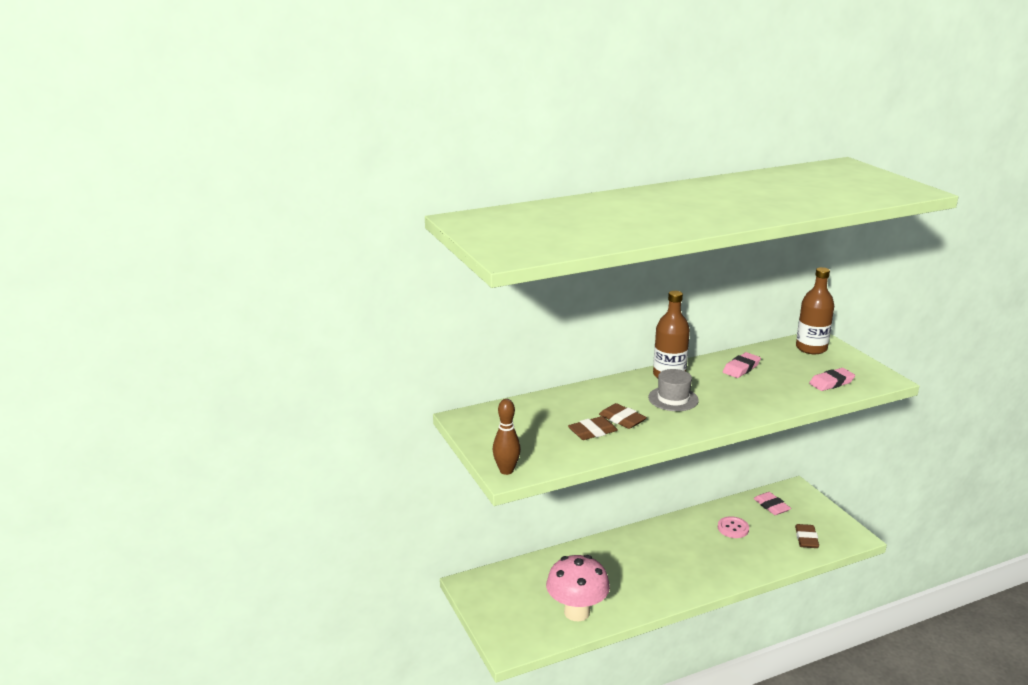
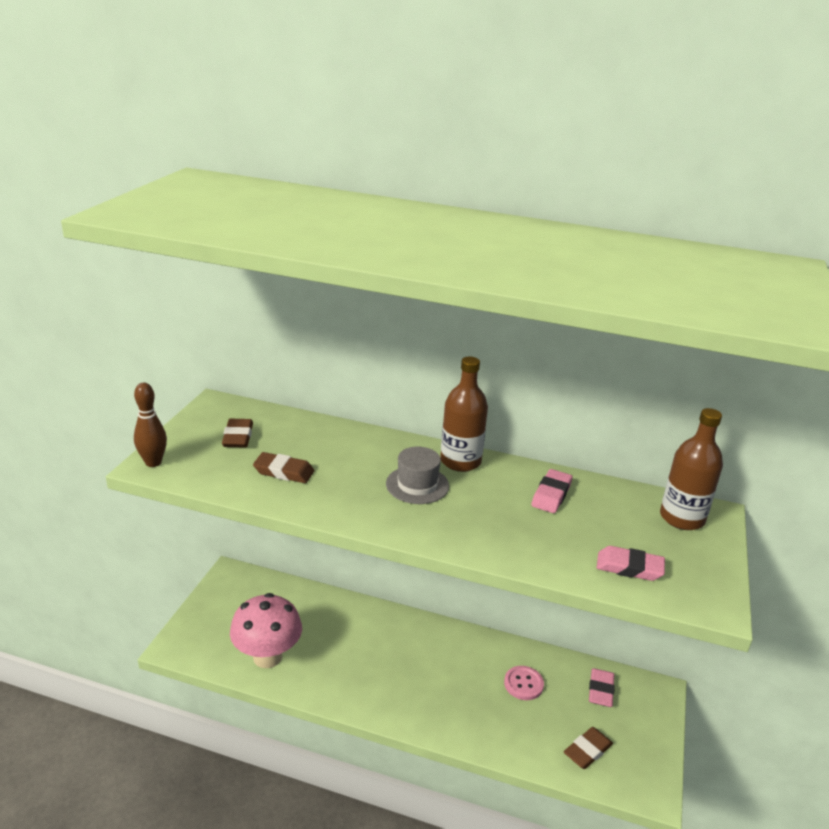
camera: 40 degrees right, 5 degrees up
brown eraser [599,403,647,429] -> brown eraser moved to [222,419,253,447]
pink eraser [723,352,761,378] -> pink eraser turned 60 degrees counterclockwise [531,469,573,513]

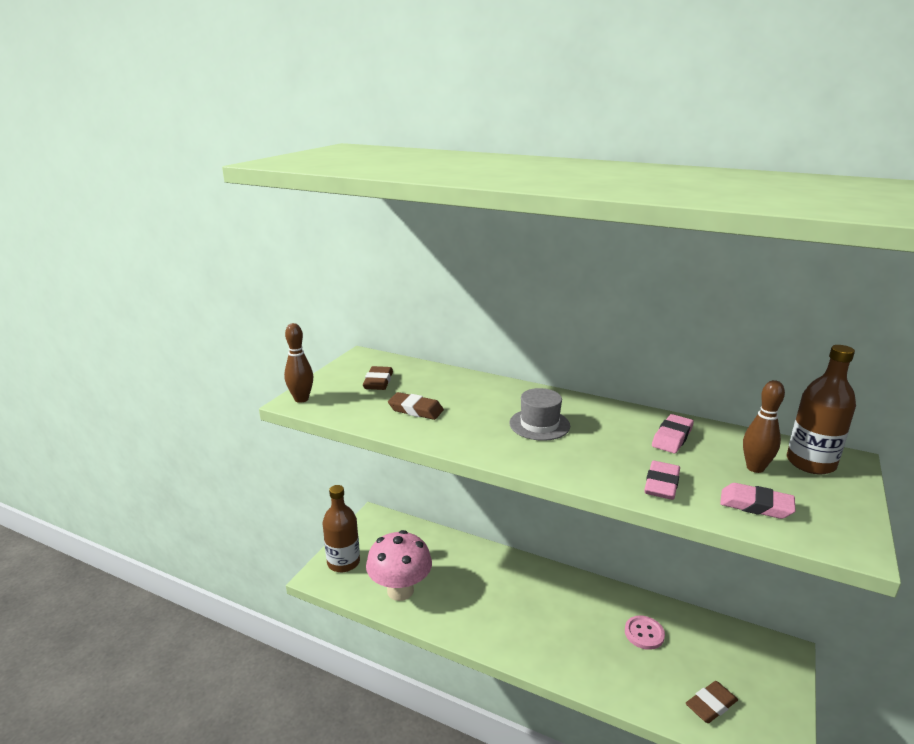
camera: 10 degrees right, 5 degrees down
brown bottle [440,357,488,472] -> brown bottle moved to [323,485,360,572]
pink eraser [589,668,615,707] -> pink eraser moved to [644,461,680,500]
none -> brown bowling pin [743,380,785,473]

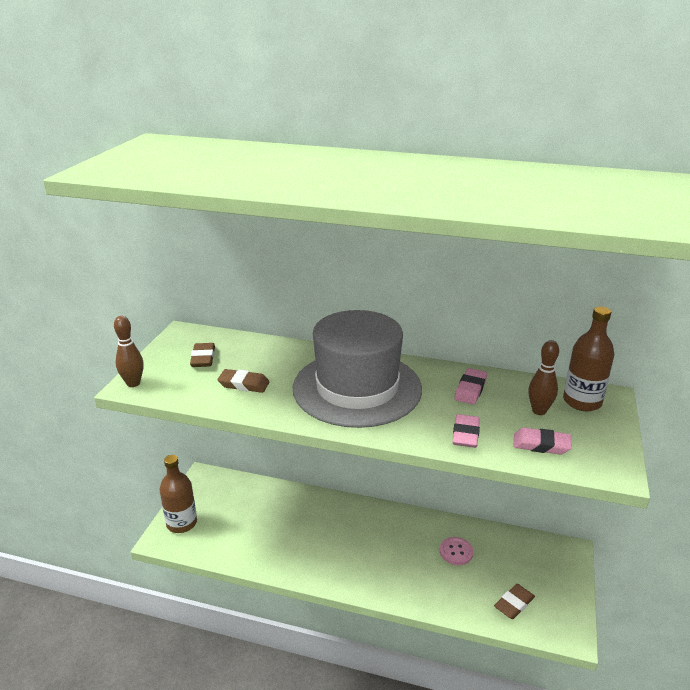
camera: 10 degrees left, 5 degrees up
pink mushroom [366,530,432,601] -> none
grey hat [510,388,570,441] -> grey hat [293,310,422,428], size x2.41

